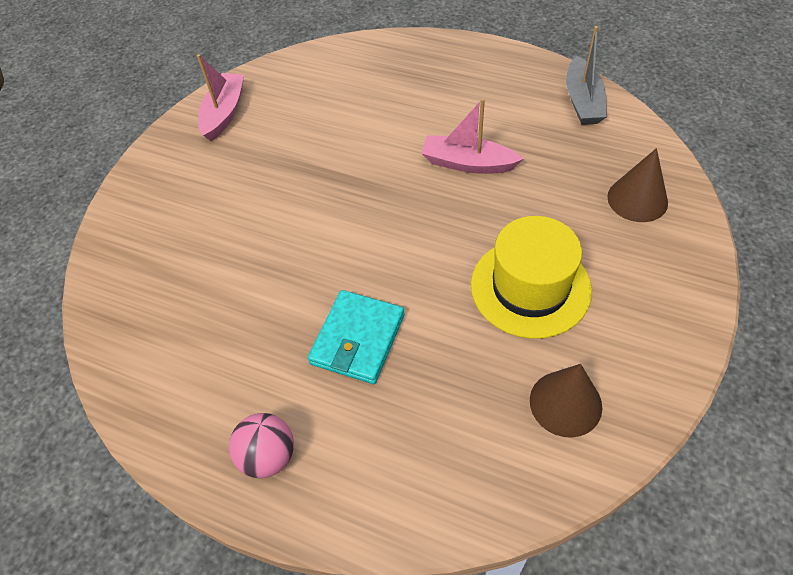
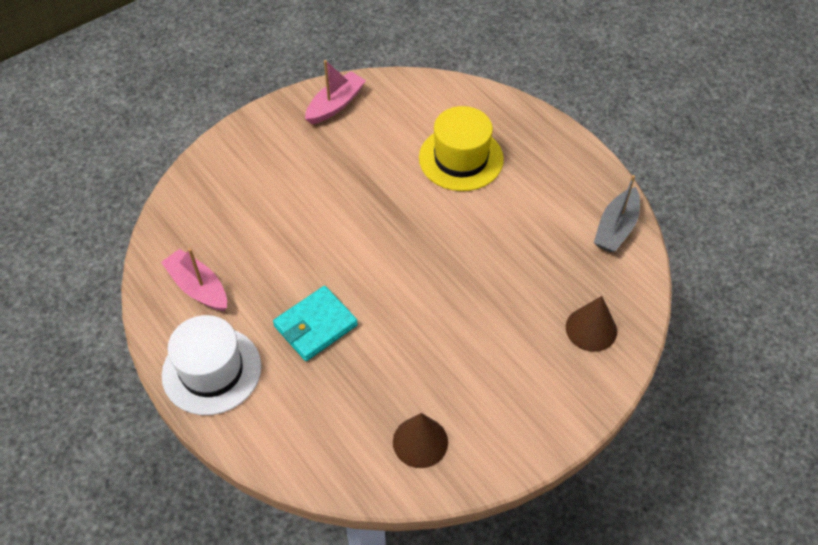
camera: 25 degrees right, 0 degrees up
pink ball [229,413,294,478] -> white hat [162,315,261,415]
pink boat [421,98,523,174] -> pink boat moved to [161,248,227,311]
yellow hat [471,216,592,339] -> yellow hat moved to [419,106,504,191]

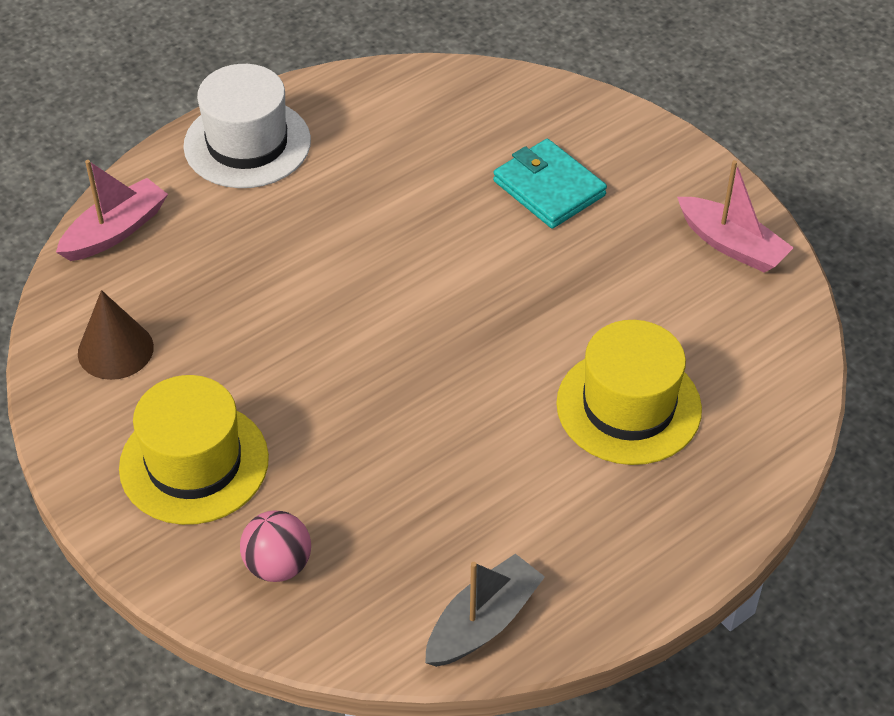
camera: 90 degrees right, 5 degrees down
pink boat [161,248,227,311] -> pink boat moved to [56,160,168,261]
turquoise wallet [273,286,358,361] -> turquoise wallet moved to [493,139,607,229]
brown cone [566,296,617,352] -> pink ball [240,510,311,582]
grey boat [594,175,640,253] -> grey boat turned 105 degrees clockwise [425,554,545,667]
none -> yellow hat [119,375,269,525]

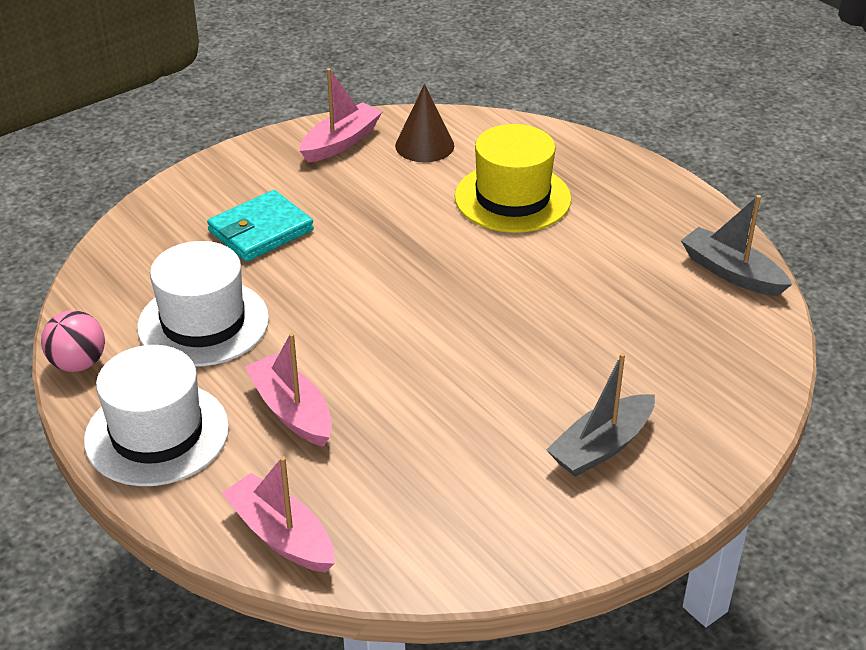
camera: 90 degrees left, 10 degrees down
brown cone [78,290,154,380] -> brown cone moved to [395,84,454,162]
yellow hat [119,375,269,525] -> grey boat [546,353,655,477]
pink ball [240,510,311,582] -> pink ball moved to [41,310,105,372]
none -> white hat [137,241,269,367]
none -> pink boat [245,333,332,447]

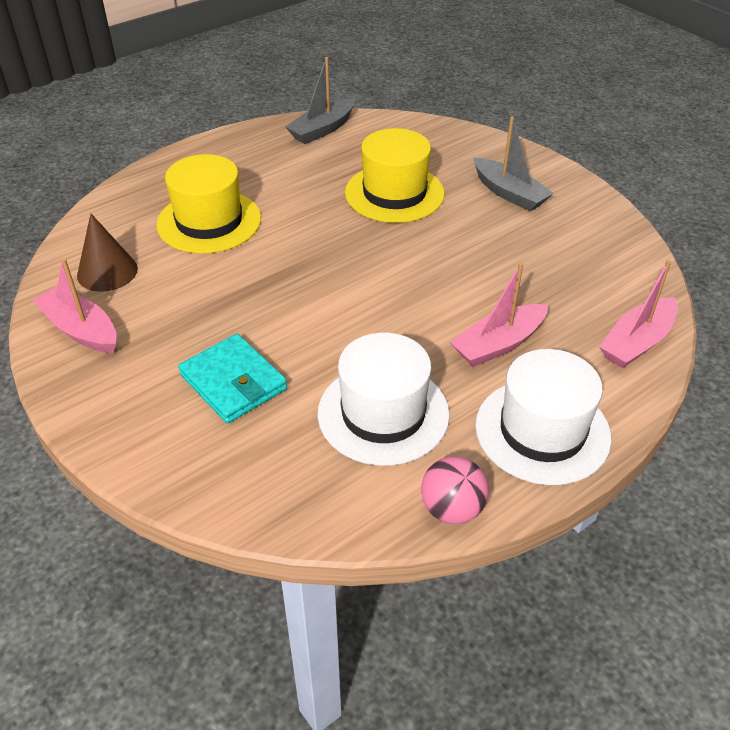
camera: 90 degrees left, 5 degrees up
none -> yellow hat [345,128,445,223]

